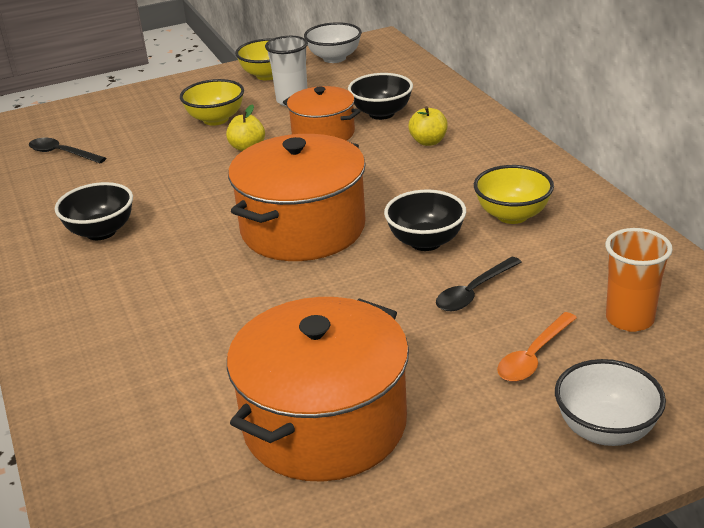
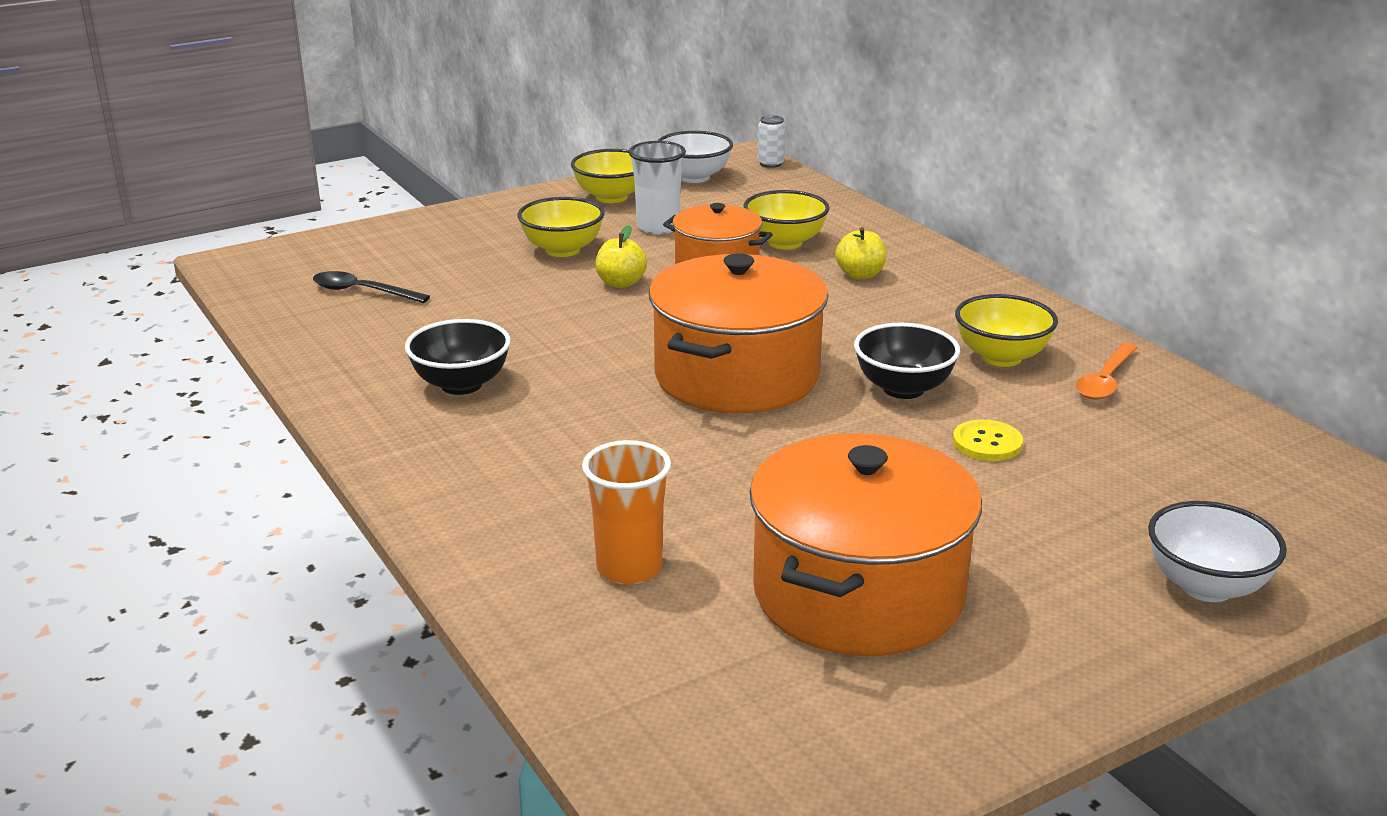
camera: 10 degrees left, 5 degrees down
black bowl [348,73,413,120] -> yellow bowl [743,190,830,249]
black spoon [436,257,521,311] -> yellow button [953,420,1023,461]
orange spoon [497,312,577,382] -> orange spoon moved to [1076,343,1138,400]
orange cup [605,228,673,332] -> orange cup moved to [582,440,671,585]
none -> white can [757,115,786,168]

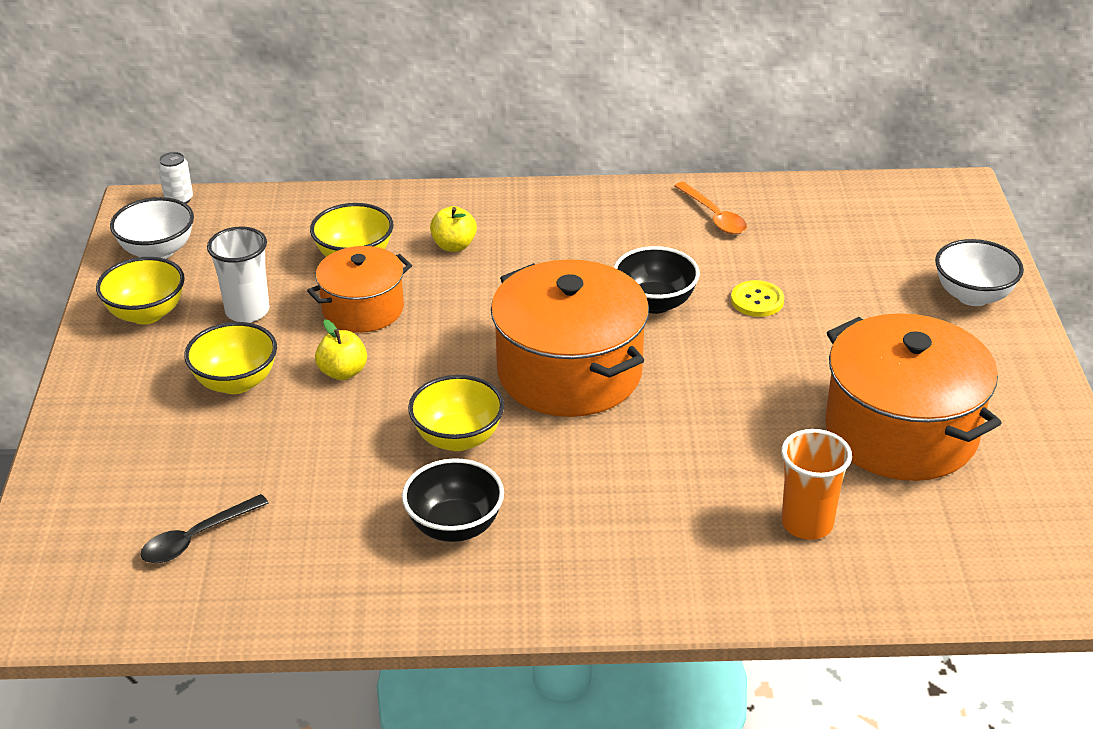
camera: 60 degrees left, 10 degrees up
yellow bowl [955,294,1058,367] -> yellow bowl moved to [408,375,504,451]

